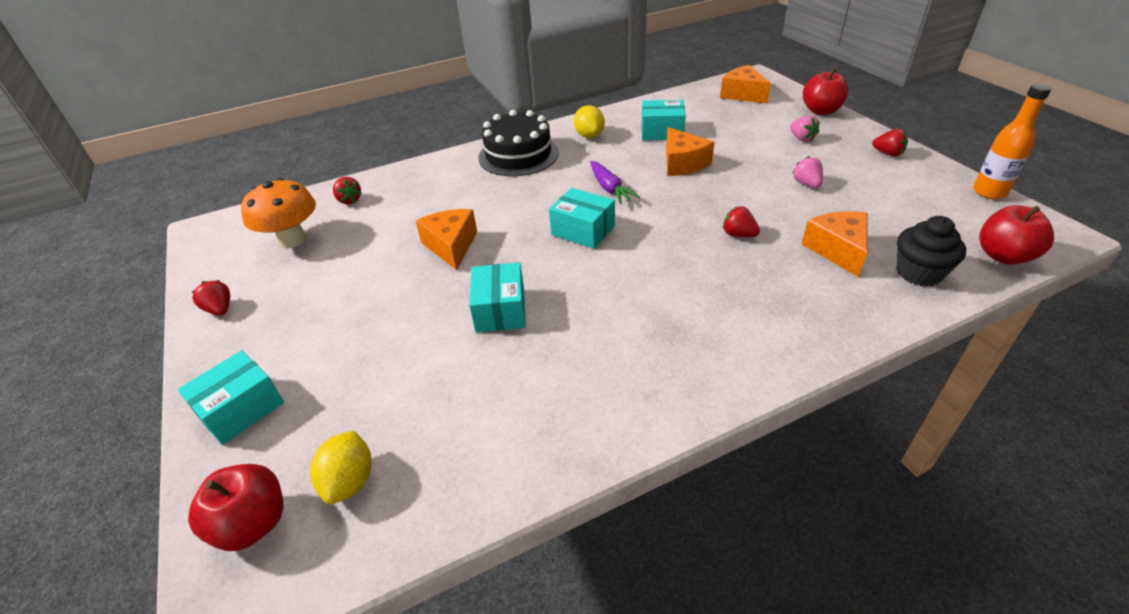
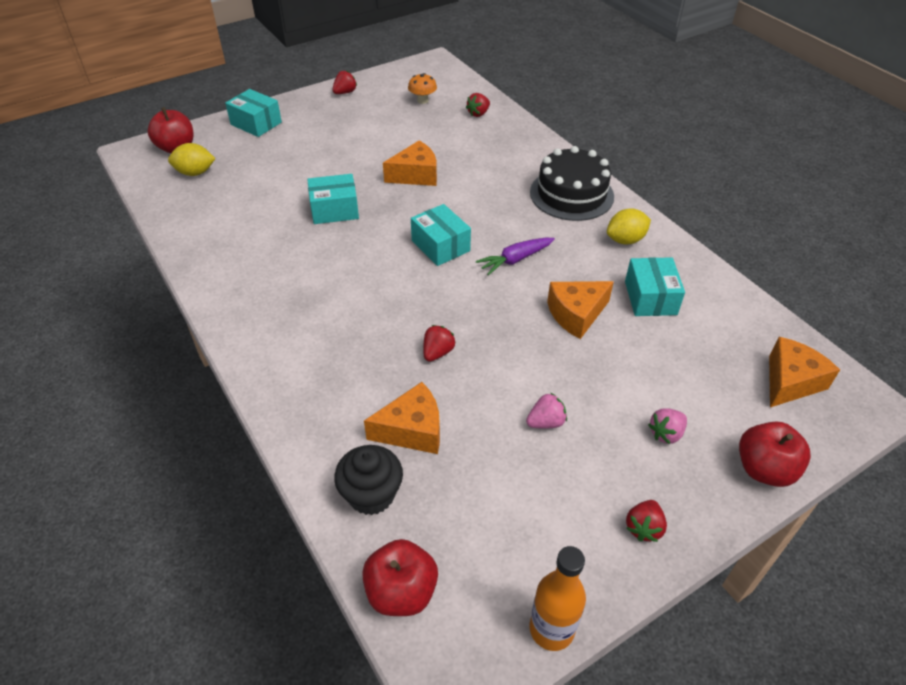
camera: 80 degrees right, 5 degrees up
orange mushroom [241,178,316,248] -> orange mushroom [408,73,437,104], size x0.55
turquoise box [549,188,615,249] -> turquoise box turned 60 degrees counterclockwise [411,204,471,266]

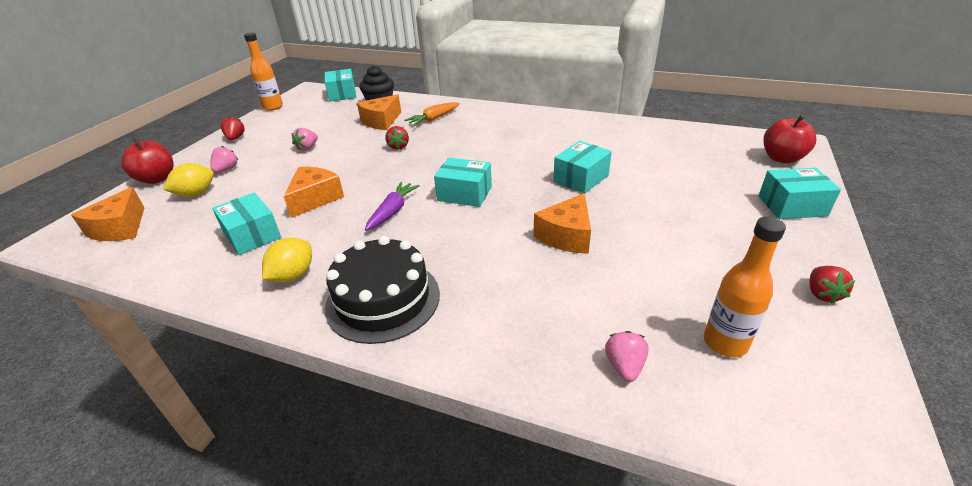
camera: 145 degrees right, 10 degrees down
yellow lemon [168,143,216,176] -> yellow lemon moved to [163,163,214,197]
red apple [362,539,438,616] -> turquoise box [325,69,356,101]
orange mushroom [408,73,437,104] -> orange bottle [704,217,786,357]
red strawberry [466,93,490,117] -> pink strawberry [605,331,649,382]
none -> orange carrot [404,102,460,126]

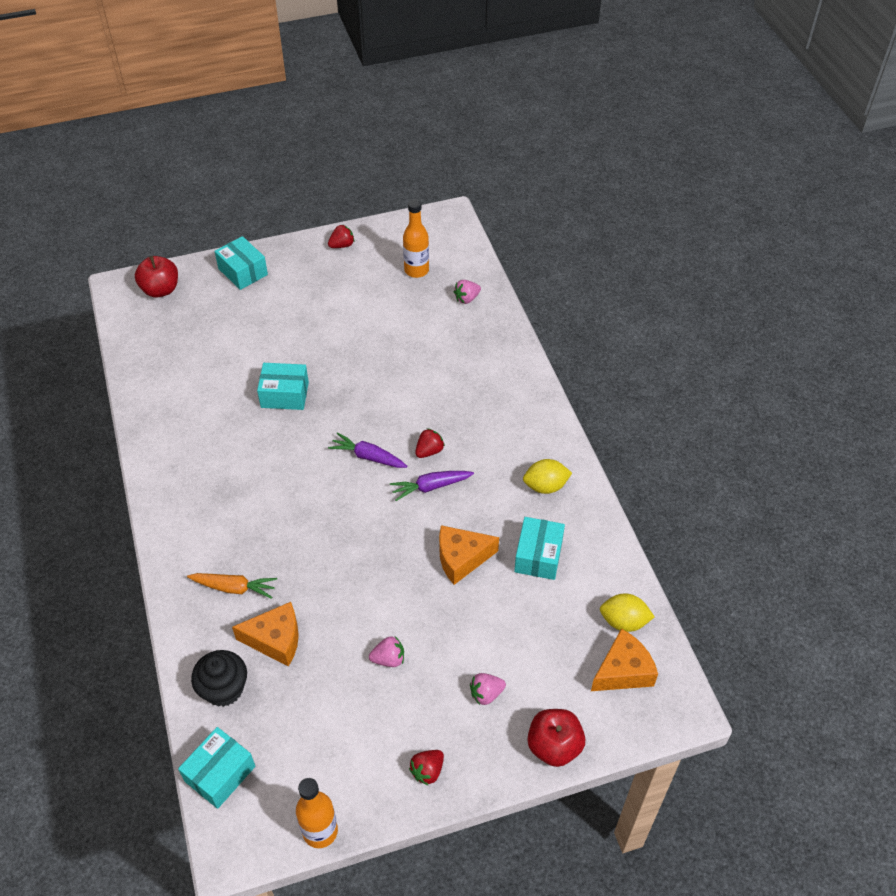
camera: 130 degrees left, 15 degrees up
yellow lemon [163,163,214,197] -> yellow lemon moved to [600,593,655,632]
black cake [325,236,440,344] -> none
red strawberry [385,126,409,150] -> red strawberry moved to [415,428,445,458]
turquoise box [434,158,492,207] -> purple carrot [328,432,407,468]
orange cheese [534,193,591,254] -> none

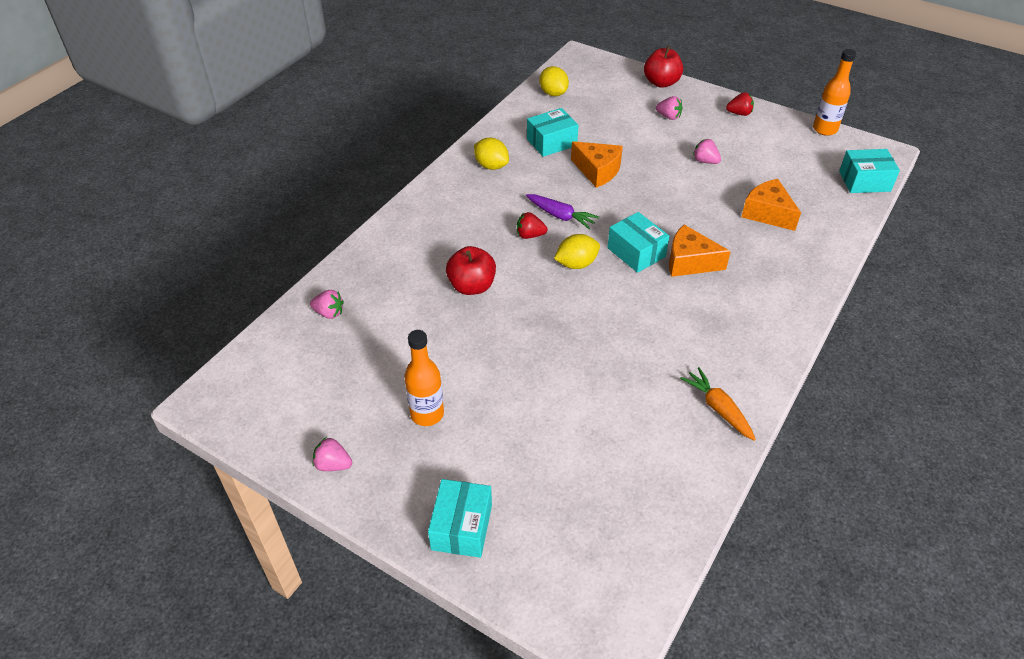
camera: 130 degrees left, 5 degrees down
red apple [135,256,178,298] -> red apple moved to [446,246,496,295]
orange carrot [187,573,277,599] -> orange carrot moved to [680,367,756,441]
black cupcake [191,650,247,707] -> none
turquoise box [257,363,309,410] -> turquoise box moved to [607,212,669,273]
red strawberry [328,224,354,248] -> pink strawberry [313,437,352,471]
purple carrot [328,432,407,468] -> yellow lemon [554,234,600,269]
orange bottle [403,199,429,278] -> orange bottle moved to [404,330,444,426]
orange cheese [591,628,658,691] -> orange cheese moved to [669,225,731,277]

